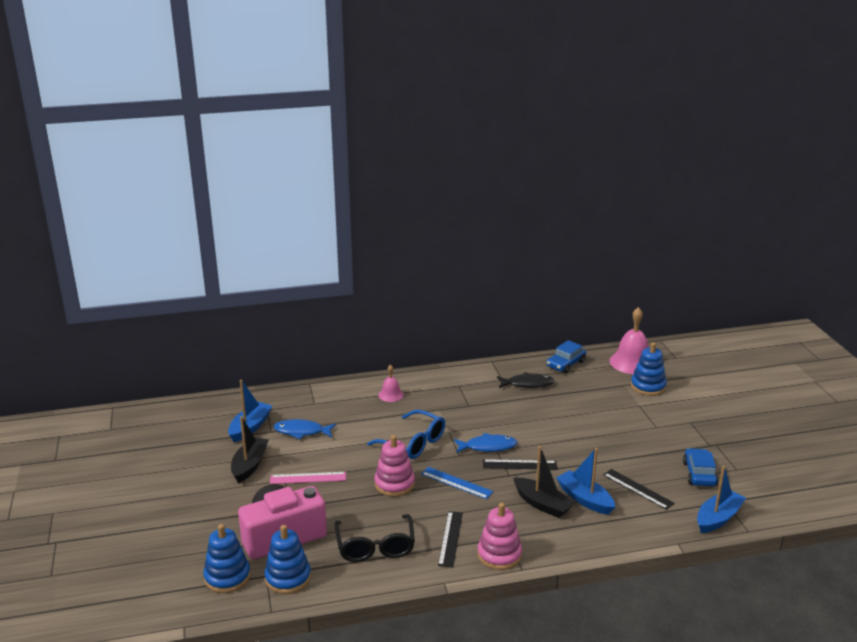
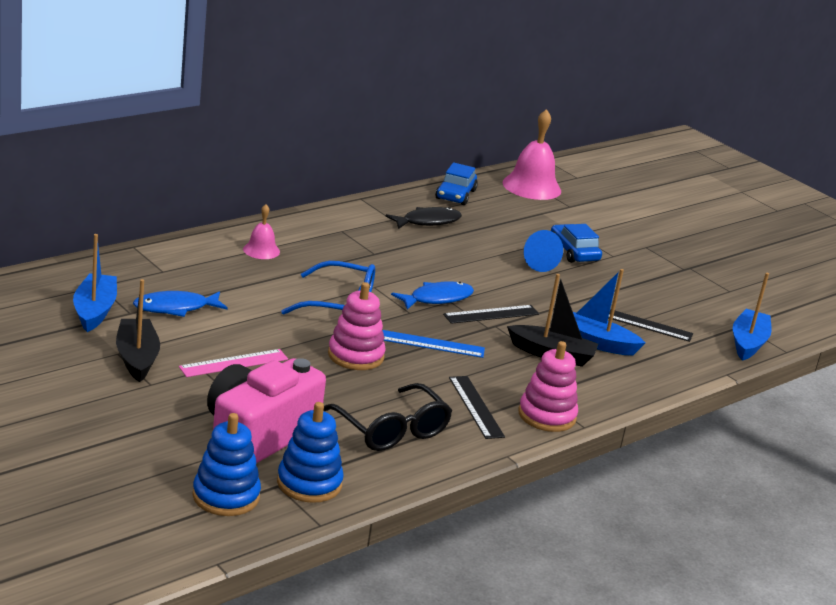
camera: 30 degrees left, 0 degrees up
blue stacking toy [631,342,667,396] -> none
blue car [683,448,718,486] -> blue car moved to [551,224,602,263]
none -> blue cone [524,230,563,272]

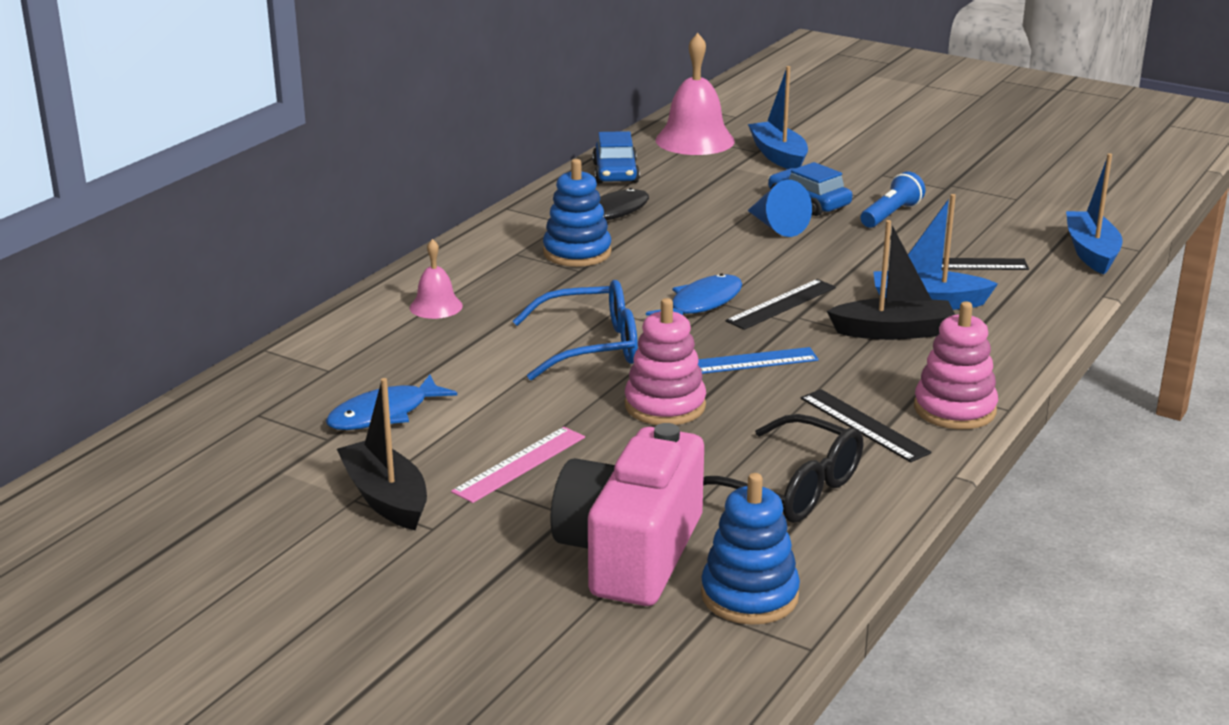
camera: 15 degrees left, 0 degrees up
blue boat [73,234,117,332] -> blue boat moved to [748,66,808,169]
blue stacking toy [192,413,261,516] -> blue stacking toy moved to [543,159,611,267]
none -> blue flashlight [861,171,925,228]

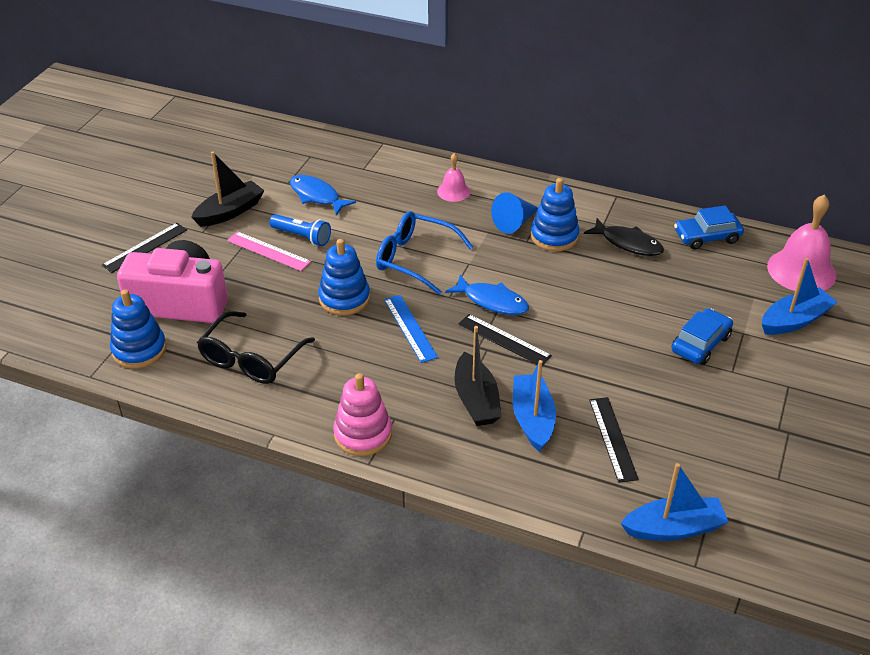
camera: 80 degrees right, 15 degrees up
blue glasses [513,280,638,380] -> blue glasses turned 135 degrees clockwise [376,211,473,295]
pink stacking toy [625,298,706,425] -> blue stacking toy [318,239,370,315]
blue cone [747,180,812,237] -> blue cone moved to [491,192,538,233]
black ruler [801,389,931,462] -> black ruler moved to [102,223,187,273]
blue flashlight [861,171,925,228] -> blue flashlight moved to [269,214,331,246]

